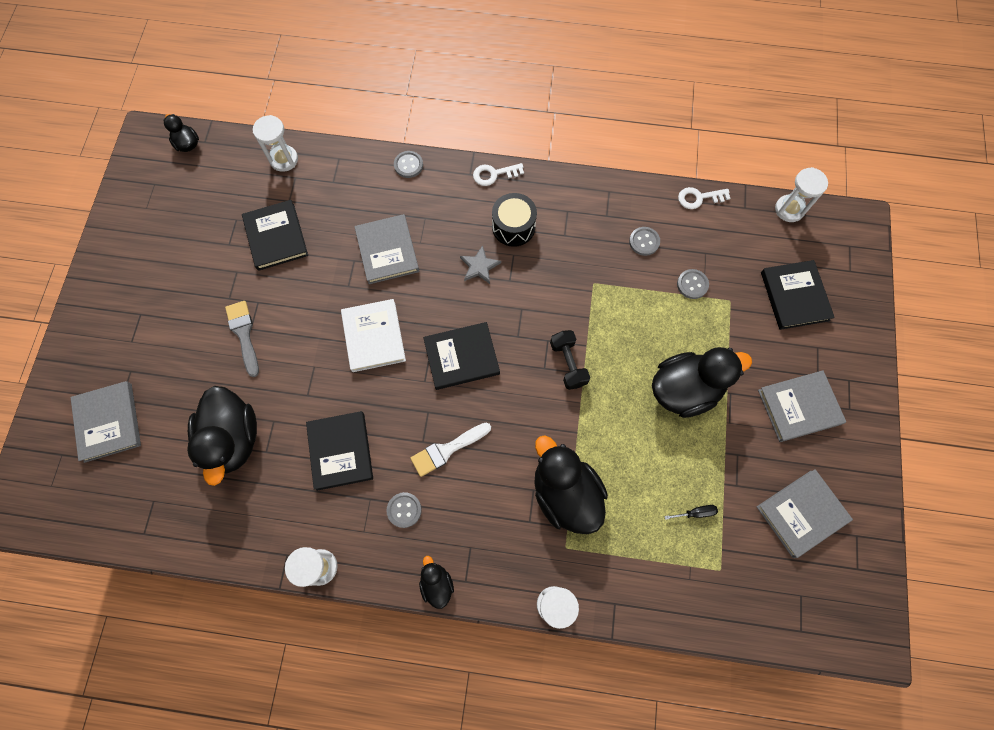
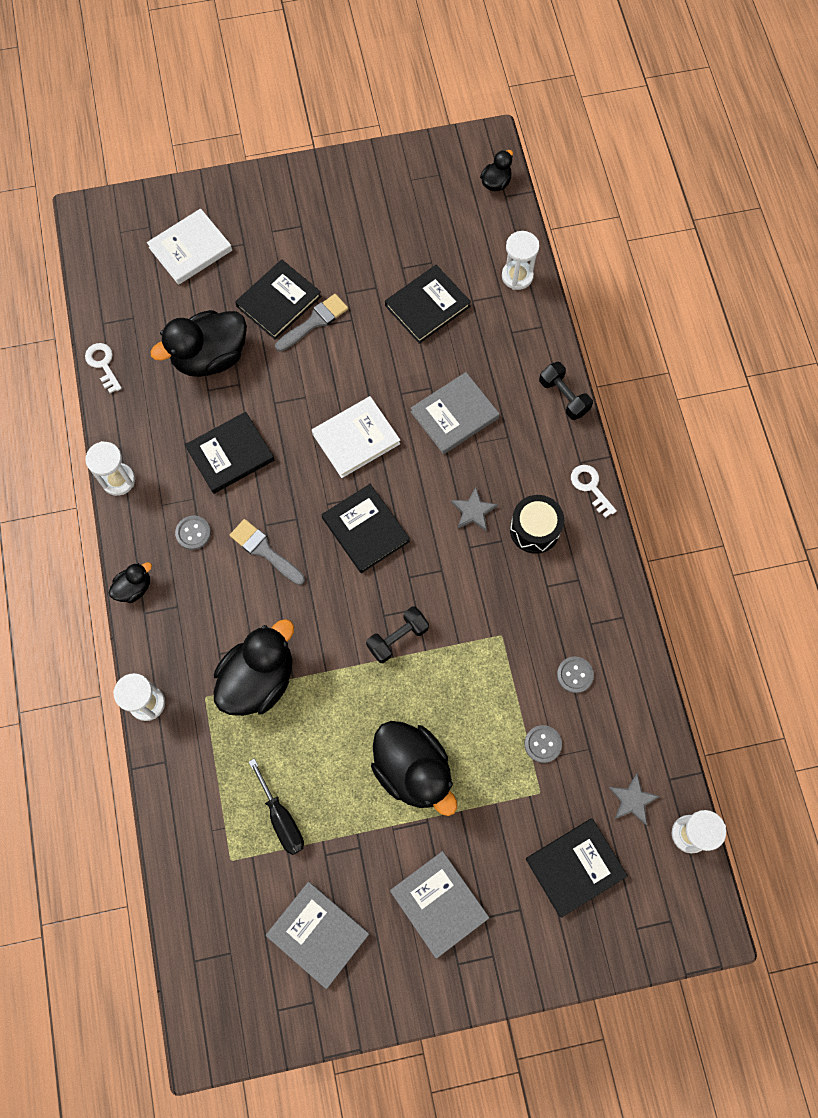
camera: 70 degrees right, 0 degrees up
grey book [71,381,141,463] -> white book [147,208,232,285]
grey button [394,151,423,178] -> black dumbbell [539,362,593,420]
white brush [410,423,491,477] -> grey brush [230,519,305,585]
black screwdriver [664,505,718,520] -> black screwdriver [249,758,304,855], size x1.76
white key [678,187,730,209] -> white key moved to [85,343,122,393]
none -> black book [235,260,321,339]
none -> grey star [609,773,660,825]

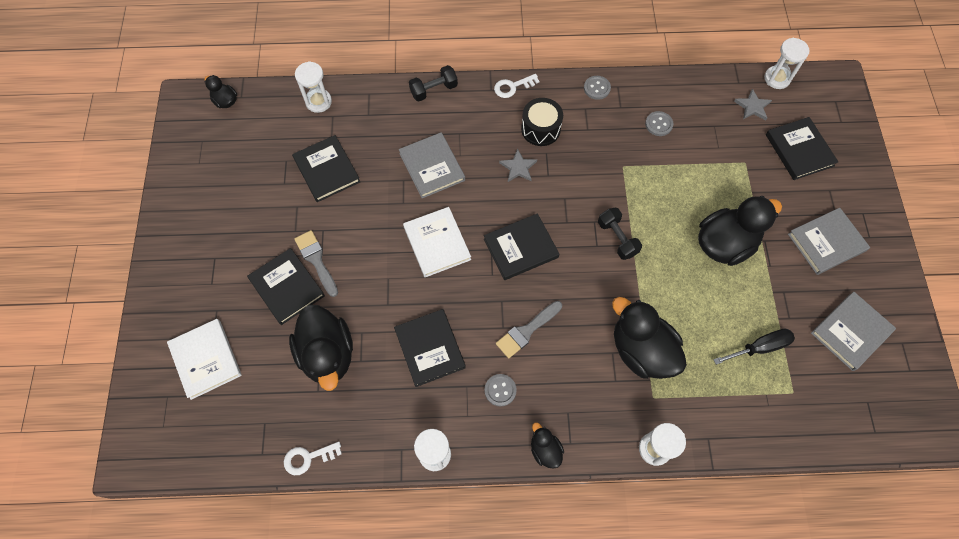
camera: 80 degrees left, 5 degrees down
grey button [525,725,562,763] -> grey button moved to [584,76,611,100]

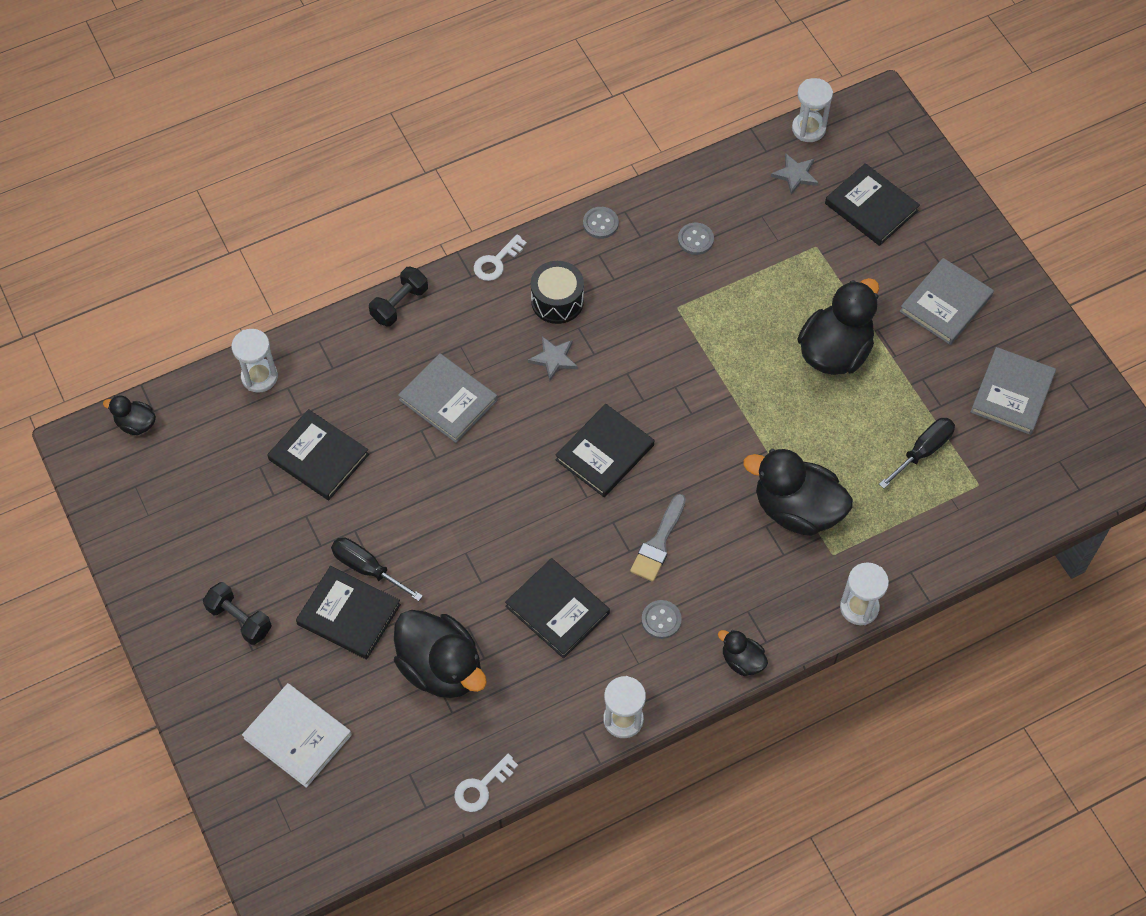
camera: 25 degrees left, 5 degrees down
grey brush [294,230,338,297] -> black screwdriver [331,537,423,601]
white book [403,207,471,277] -> none
black dumbbell [598,207,642,260] -> black dumbbell moved to [203,582,272,645]

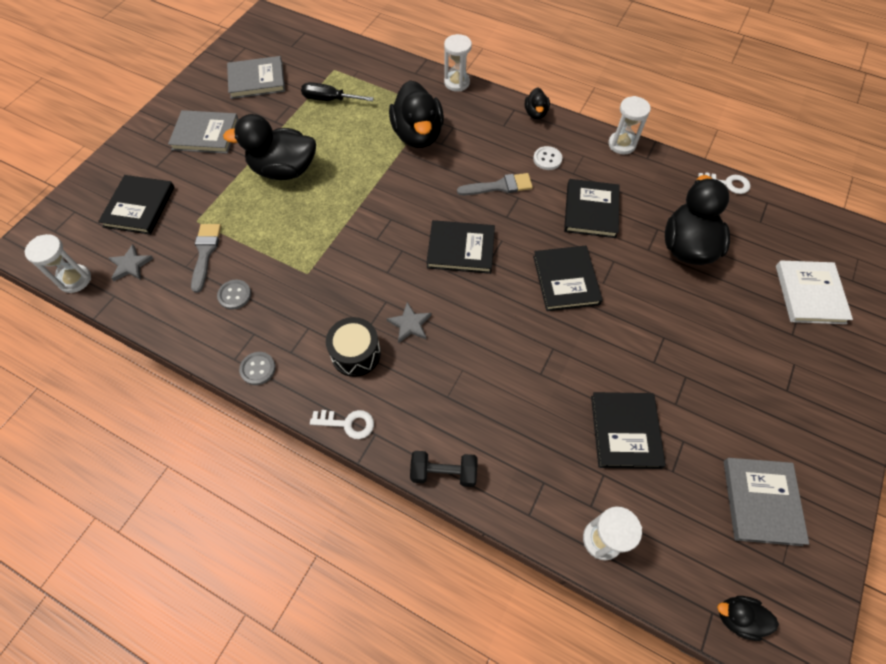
camera: 125 degrees left, 0 degrees up
black duck [103,395,156,435] -> black duck turned 120 degrees clockwise [717,596,779,641]
black dumbbell [203,582,272,645] -> none
black book [296,566,401,659] -> black book moved to [533,246,603,311]
black screwdriver [331,537,423,601] -> none
grey book [398,353,497,443] -> grey book moved to [724,458,809,546]
grey button [642,600,682,639] -> white button [533,146,562,170]
none -> grey brush [191,224,221,293]

